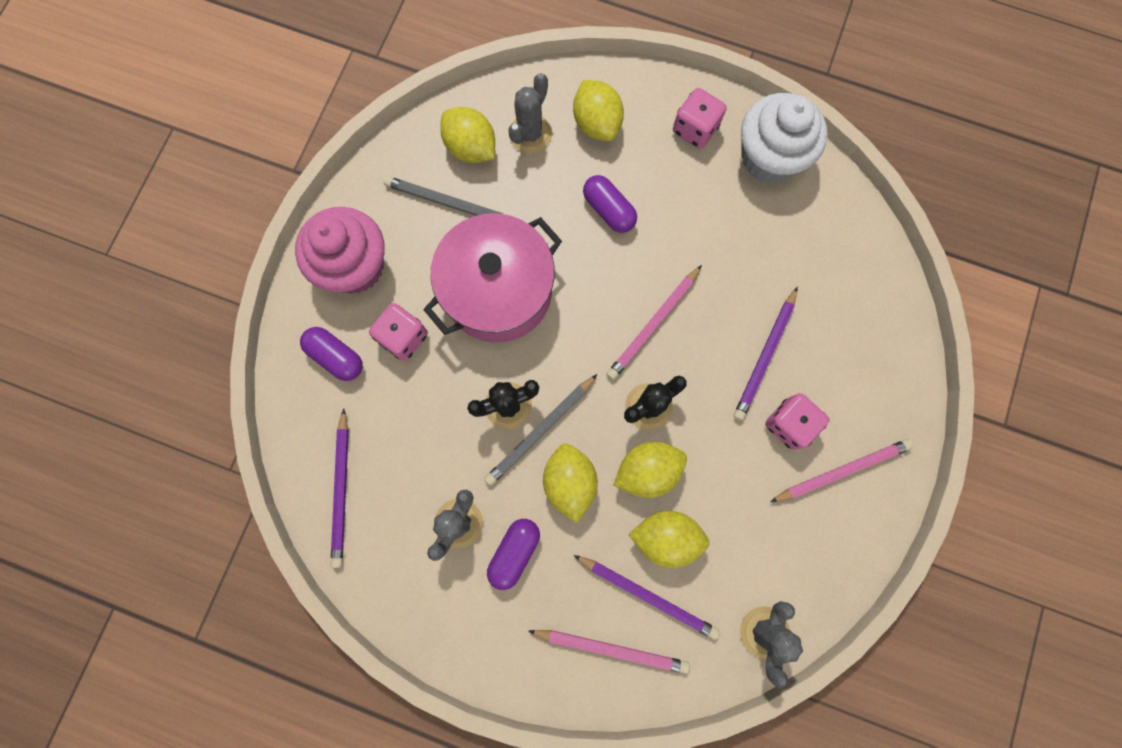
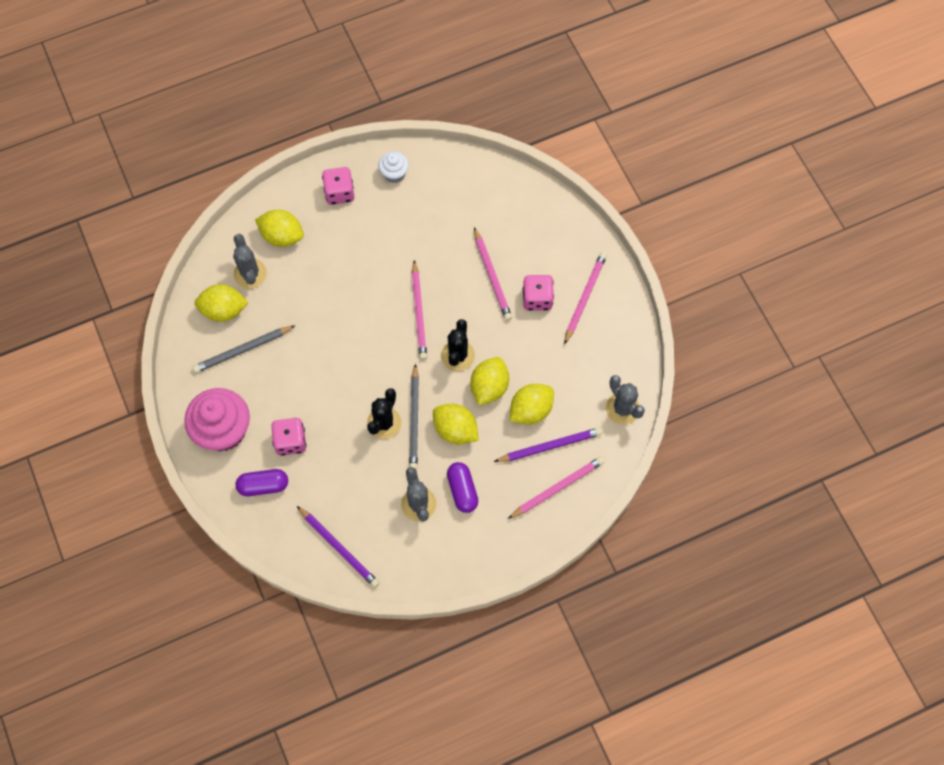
camera: 45 degrees left, 10 degrees down
pink pot [424,213,562,342] -> none
purple capsule [583,175,637,233] -> none
purple pencil [734,287,798,421] -> pink pencil [474,227,512,321]
white cupcake [741,93,828,184] -> white cupcake [378,151,409,183], size x0.51

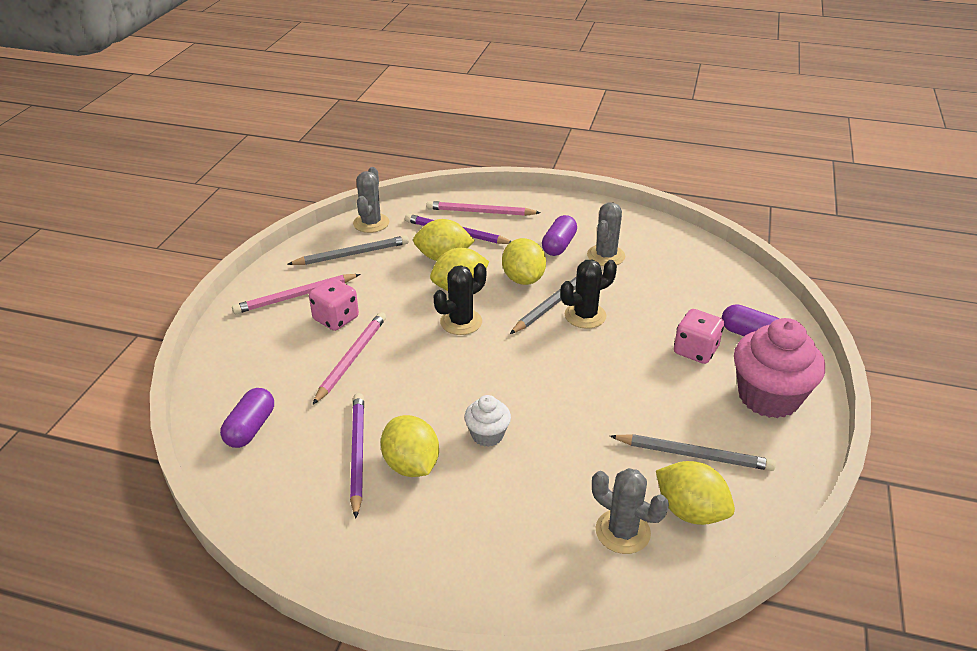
camera: 140 degrees left, 30 degrees down
grey cactus [233,234,267,289] -> grey cactus turned 75 degrees counterclockwise [592,468,669,554]
yellow lemon [255,210,304,247] -> yellow lemon moved to [381,415,439,477]
purple pencil [297,506,380,588] -> purple pencil moved to [350,393,364,519]
pink dice [322,167,354,205] -> none
white cupcake [378,151,409,183] -> white cupcake moved to [464,395,511,447]
pink pencil [412,260,427,360] -> none
none -> purple capsule [220,388,274,448]
none -> grey pencil [287,235,409,265]

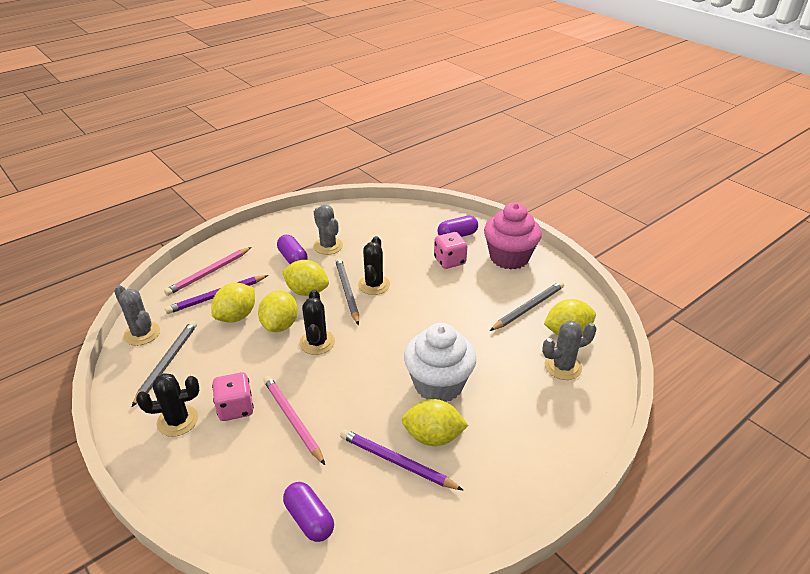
camera: 55 degrees left, 0 degrees up
pink pencil [232,274,360,314] -> black cactus [136,373,199,437]
white cupcake [464,395,511,447] -> white cupcake [404,323,476,402], size x1.96

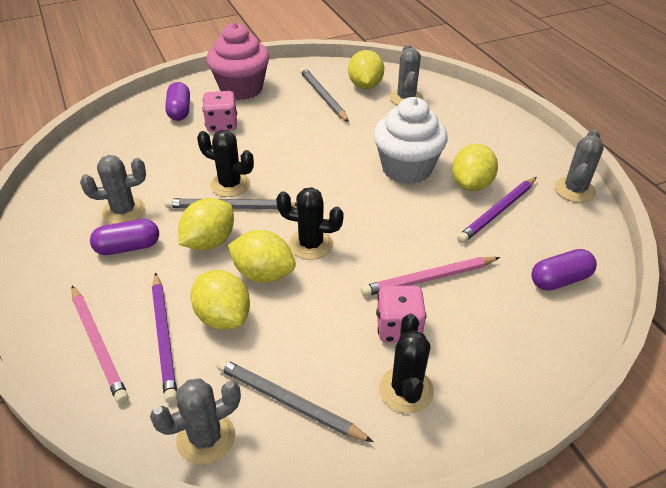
camera: 75 degrees left, 5 degrees up
none -> grey cactus [555,129,604,203]

